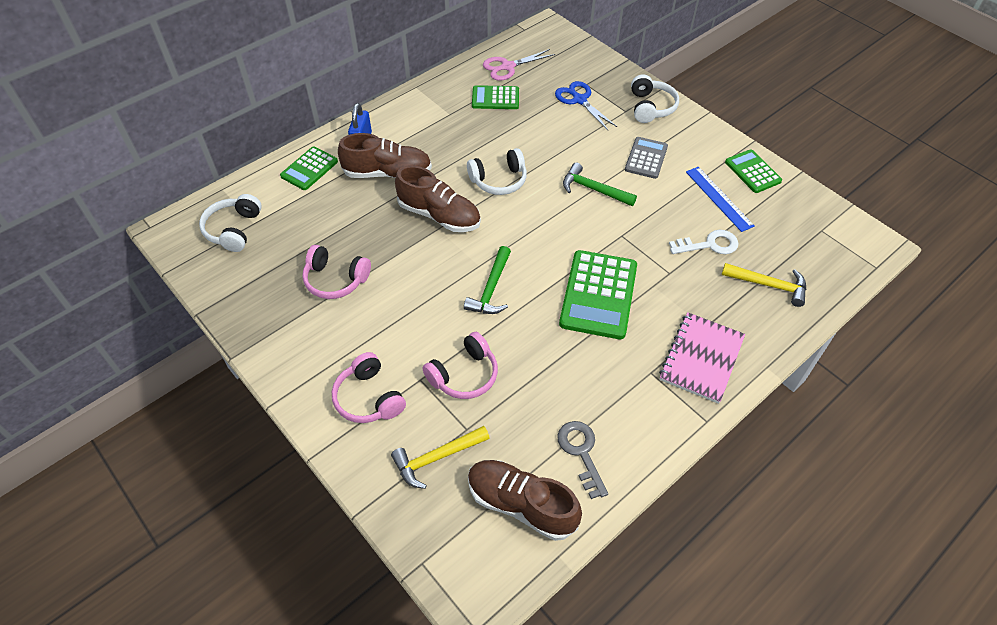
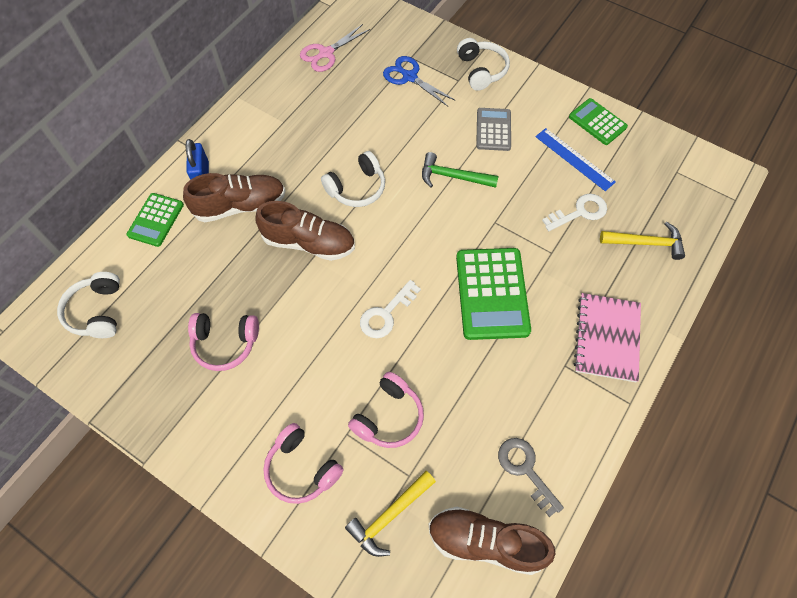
camera: 15 degrees left, 10 degrees up
green hammer [464,246,511,314] -> white key [360,280,421,338]
green calculator [472,85,519,109] -> none

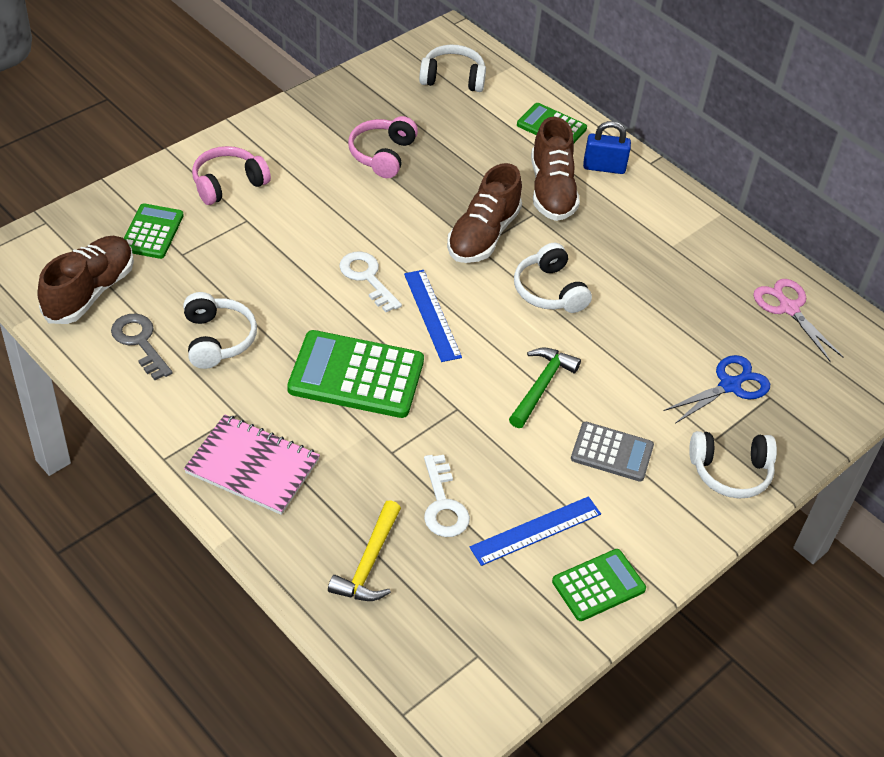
camera: 100 degrees right, 15 degrees down
yellow hammer [345,471,436,557] -> green calculator [124,203,184,259]
pink headphones [348,372,424,448] -> none
grey key [498,438,564,517] -> grey key turned 105 degrees counterclockwise [111,314,172,380]
none -> white headphones [183,292,257,369]
none -> blue ruler [404,270,462,362]

